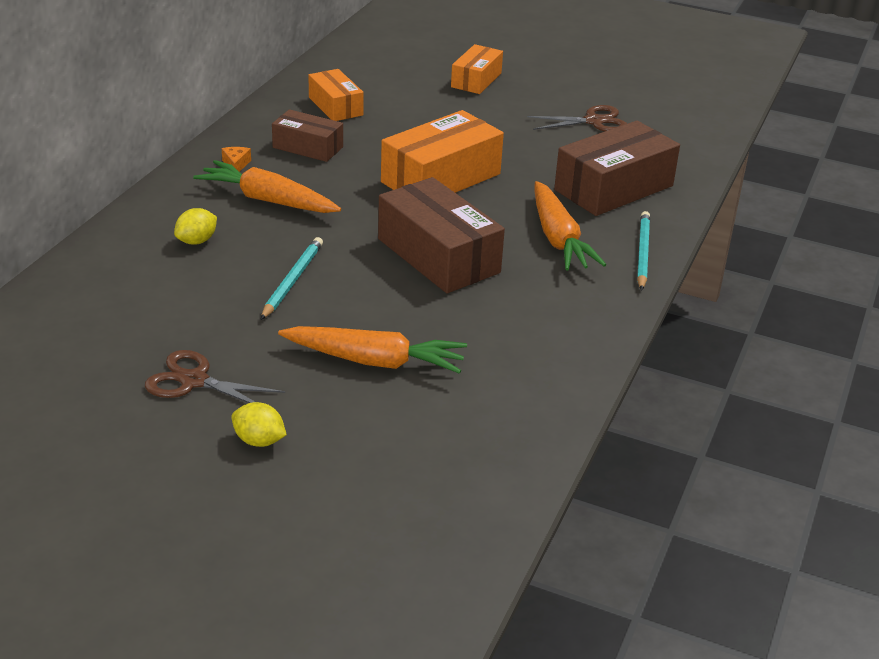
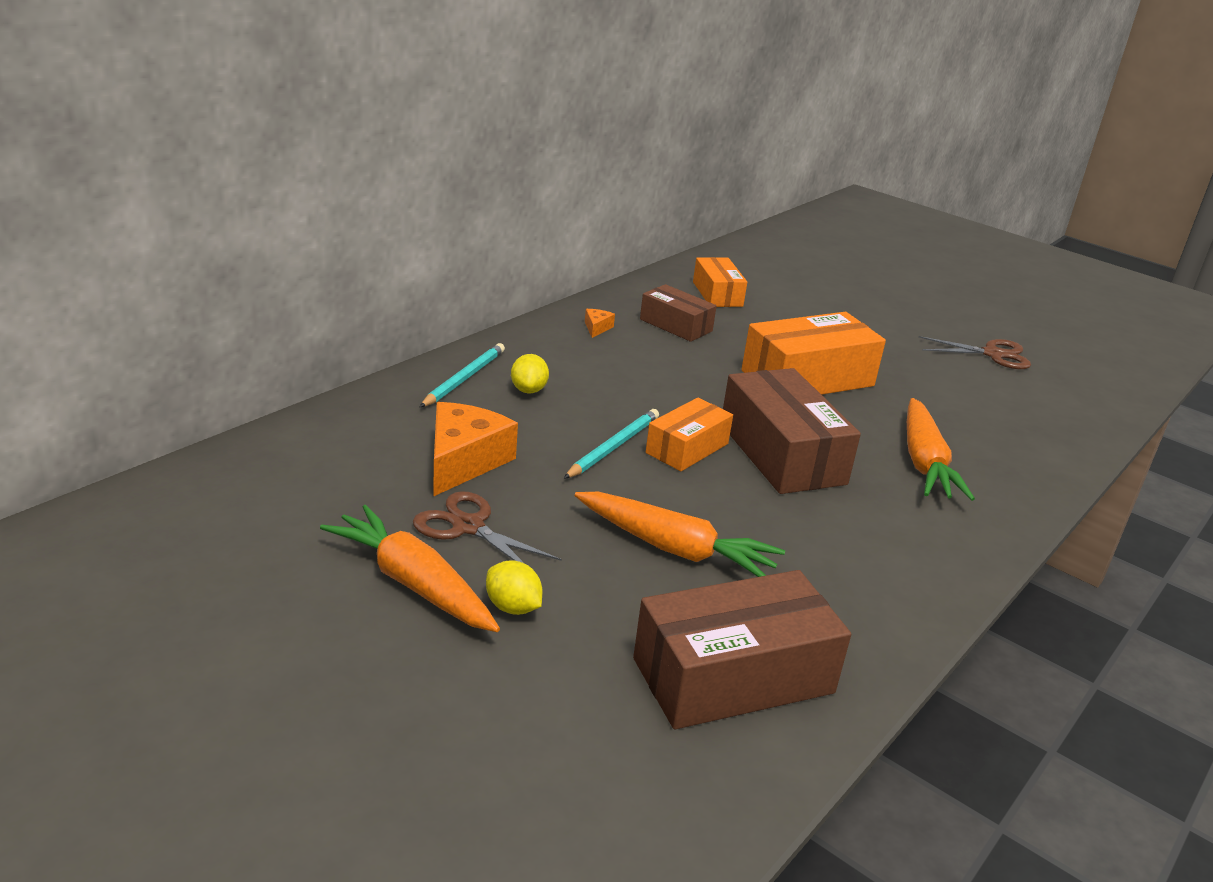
camera: 15 degrees right, 5 degrees down
yellow lemon [174,208,217,244] -> yellow lemon turned 60 degrees counterclockwise [511,354,549,393]
orange carrot [193,160,341,213] -> orange carrot moved to [320,505,500,632]
orange box [451,44,503,94] -> orange box moved to [646,397,733,471]
brown box [554,121,680,216] -> brown box moved to [633,570,851,729]
turquoise pencil [637,211,650,291] -> turquoise pencil moved to [420,343,505,407]
none -> orange cheese [433,402,518,497]

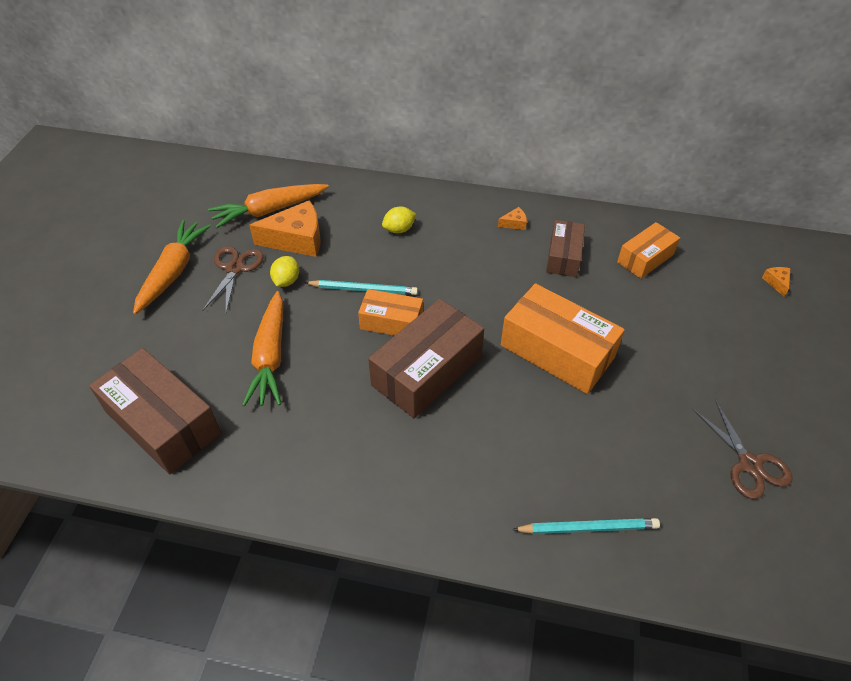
camera: 65 degrees right, 20 degrees up
turquoise pencil [420,343,505,407] -> turquoise pencil moved to [512,518,660,534]
yellow lemon [486,561,542,615] -> yellow lemon moved to [270,256,299,287]
orange carrot [907,398,975,501] -> orange carrot moved to [208,184,329,228]
none -> orange cheese [762,267,790,296]

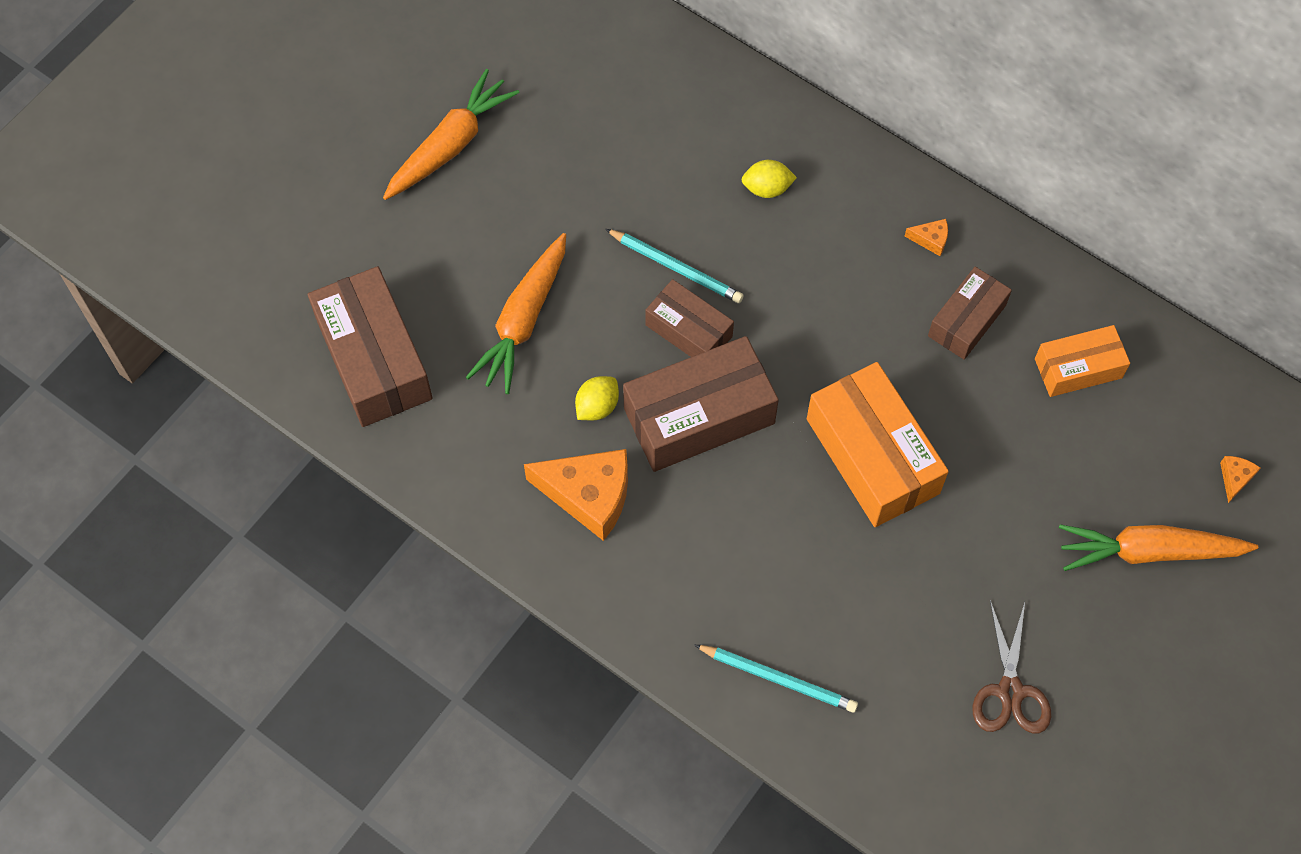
camera: 25 degrees right, 15 degrees up
brown scissors [202,246,264,312] -> none
orange carrot [208,184,329,228] -> orange carrot moved to [1059,524,1258,571]
orange cheese [249,200,321,257] -> orange cheese moved to [524,449,628,541]
yellow lemon [270,256,299,287] -> yellow lemon moved to [575,376,619,421]
orange box [358,289,423,336] -> brown box [645,279,734,357]

